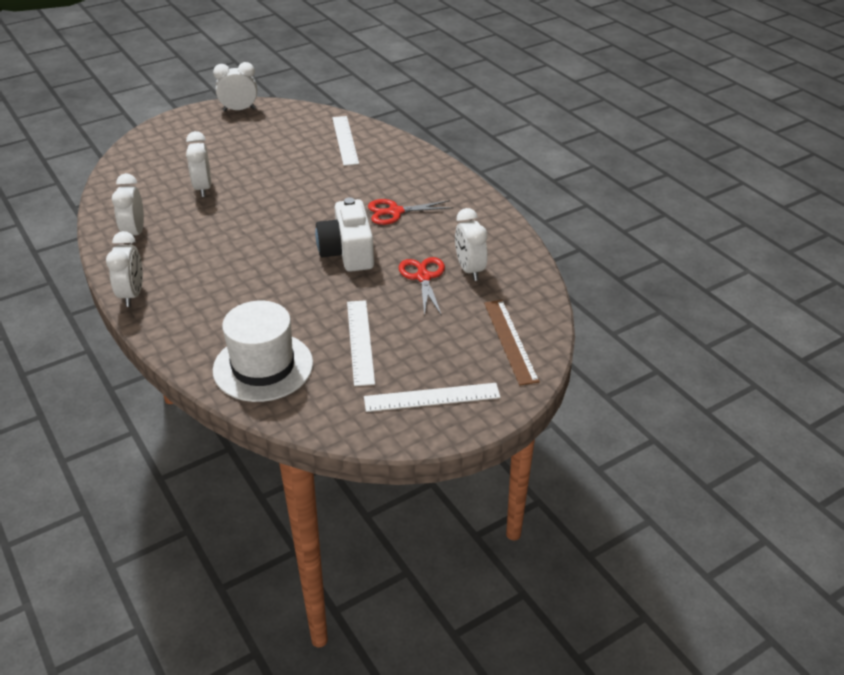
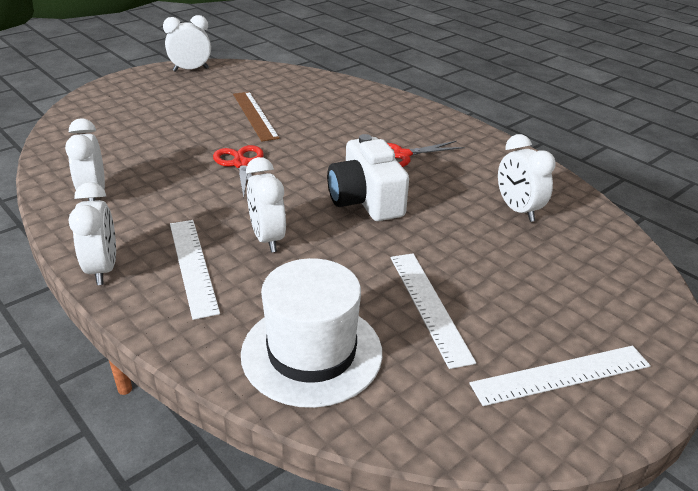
camera: 10 degrees left, 5 degrees down
white clock [186,131,211,197] -> white clock moved to [246,157,286,252]
white ruler [332,116,359,166] -> white ruler moved to [170,220,220,320]
red scissors [399,257,445,316] -> red scissors moved to [213,145,264,198]
brown ruler [484,300,540,385] -> brown ruler moved to [233,92,280,141]

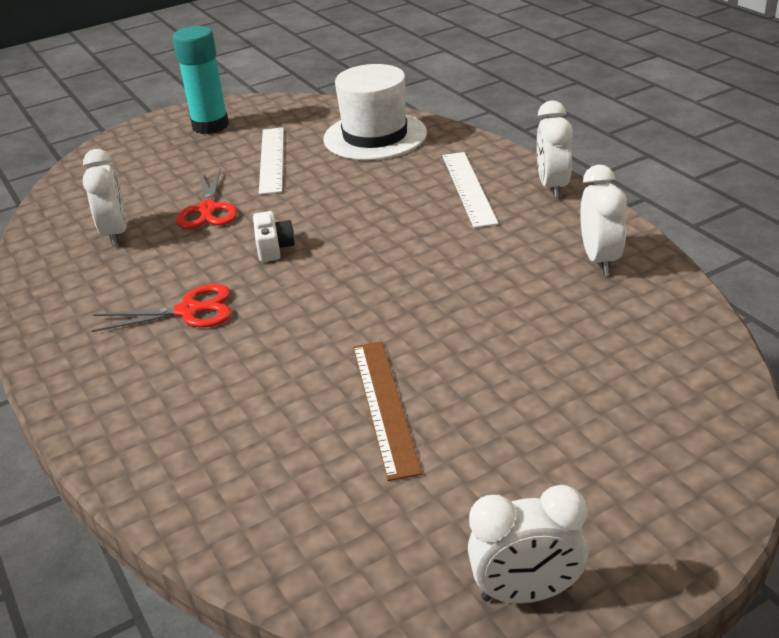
camera: 165 degrees left, 0 degrees up
red scissors [213,145,264,198] -> red scissors moved to [176,168,237,229]
white clock [246,157,286,252] -> none
white camera [327,134,409,221] -> white camera [253,211,295,262], size x0.51
white ruler [469,346,651,406] -> turquoise glue stick [173,26,229,134]

